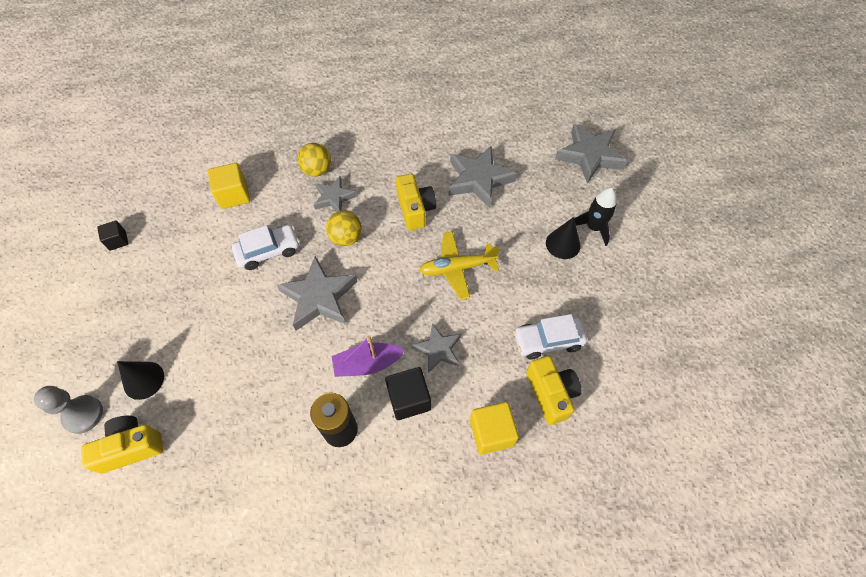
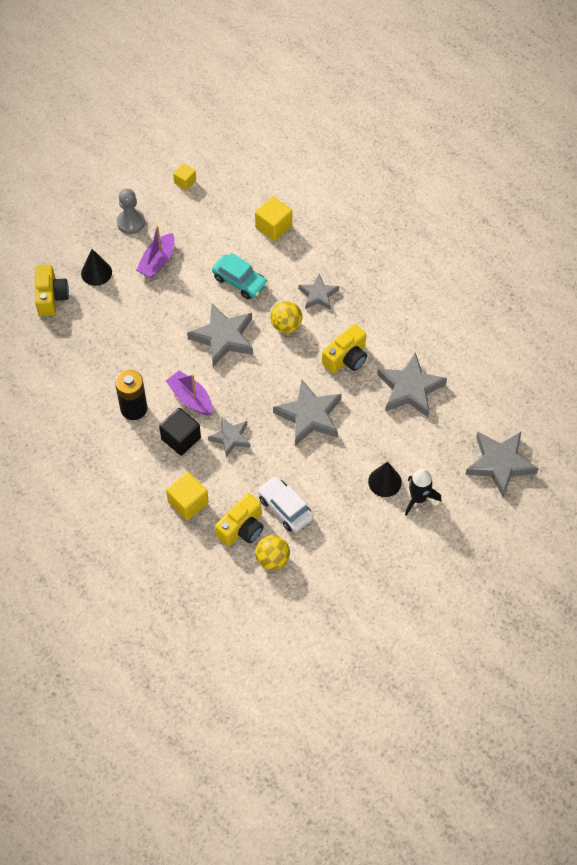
camera: 60 degrees right, 0 degrees up
grey pawn [34,386,103,434] -> grey pawn moved to [117,188,145,234]
yellow camera [81,416,163,474] -> yellow camera turned 45 degrees clockwise [35,264,69,316]
black cube [97,221,129,251] -> yellow cube [173,163,196,190]
white car [232,225,300,270] -> turquoise car [212,253,268,300]
yellow ball [297,143,331,177] -> yellow ball moved to [255,535,290,570]
yellow plane [419,231,500,300] -> grey star [273,380,342,446]
none -> purple boat [136,226,175,279]

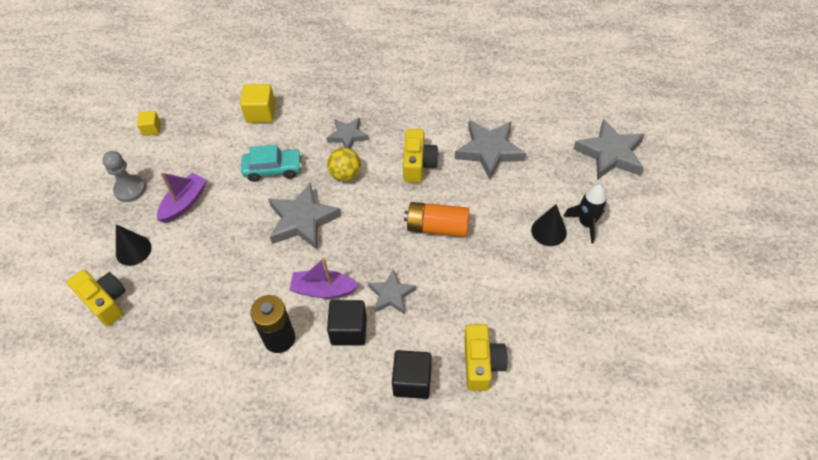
camera: 40 degrees left, 5 degrees down
purple boat [136,226,175,279] -> purple boat turned 135 degrees counterclockwise [157,172,207,223]
yellow cube [166,472,209,520] -> black cube [392,350,432,399]
yellow ball [255,535,290,570] -> none
white car [258,476,313,532] -> none
grey star [273,380,342,446] -> orange battery [404,202,469,237]

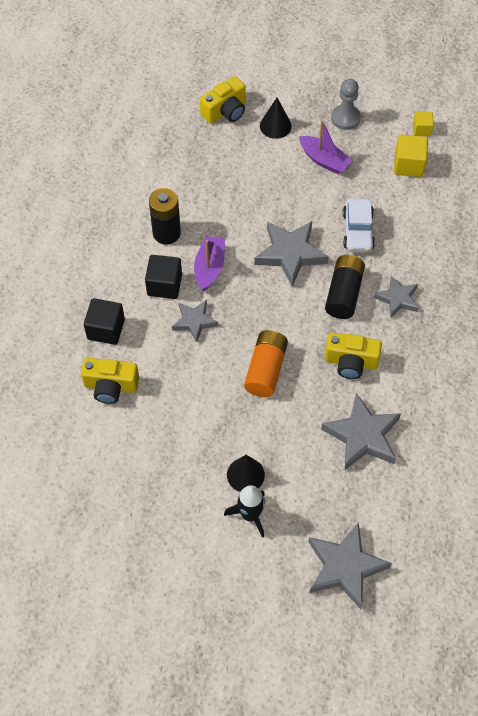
camera: 95 degrees right, 5 degrees up
yellow cube [240,84,276,123] -> yellow cube moved to [394,135,428,177]
turquoise car [241,145,302,182] -> white car [343,198,375,252]
yellow ball [327,147,361,181] -> black battery [325,255,365,319]

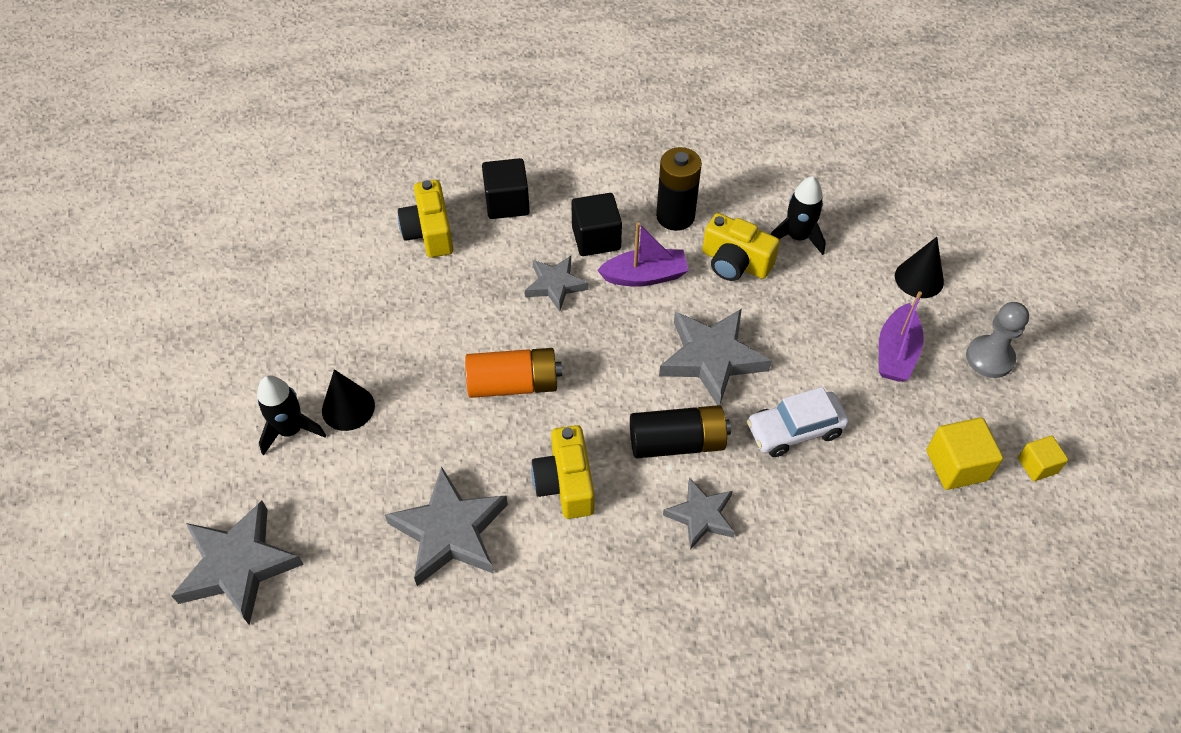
camera: 70 degrees right, 5 degrees down
yellow camera [200,76,246,124] -> yellow camera moved to [702,213,780,281]
none -> black rocket [771,176,826,255]

